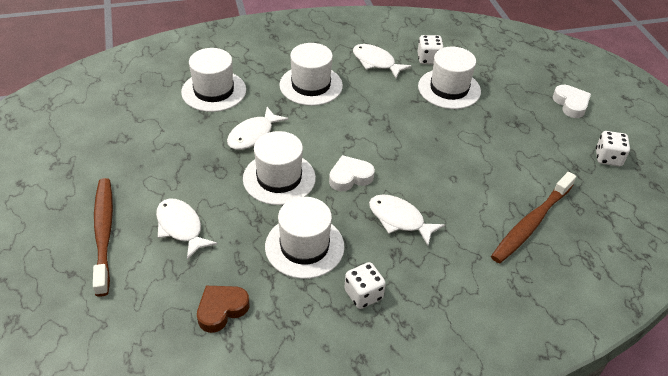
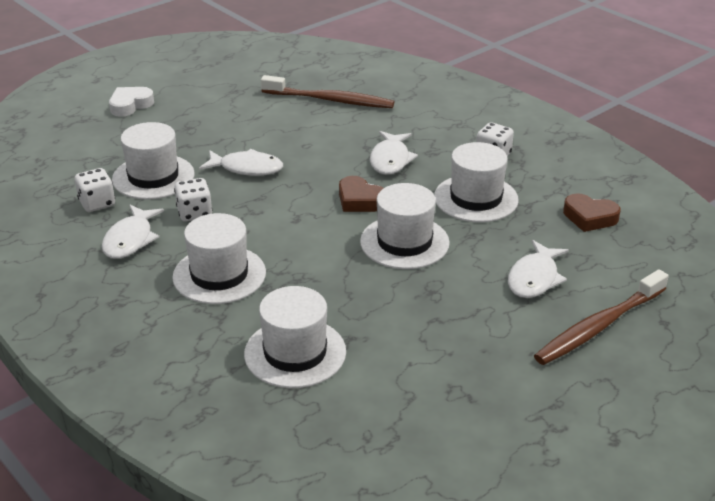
camera: 115 degrees left, 10 degrees down
white fish [227,107,288,150] -> white fish moved to [199,149,283,176]
white heart [329,155,375,192] -> brown heart [339,176,384,212]
white dice [596,131,630,166] -> white dice moved to [174,178,212,222]

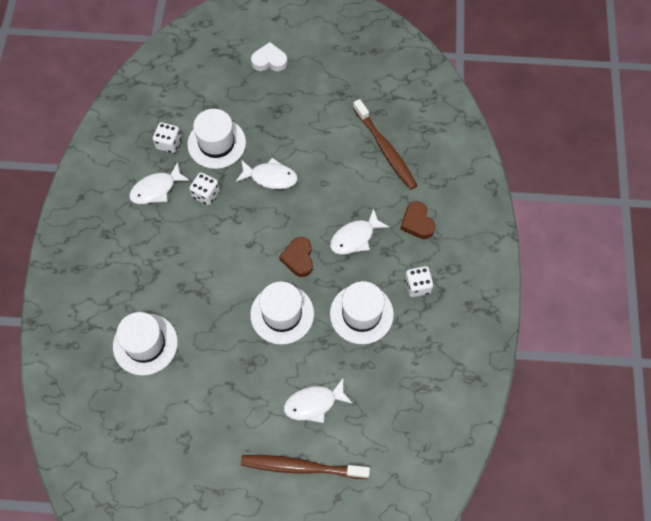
camera: 45 degrees right, 30 degrees up
white hat [172,213,266,304] -> none
white fish [199,149,283,176] -> white fish turned 45 degrees counterclockwise [236,158,298,189]
brown heart [563,193,621,232] -> brown heart moved to [400,201,435,239]

